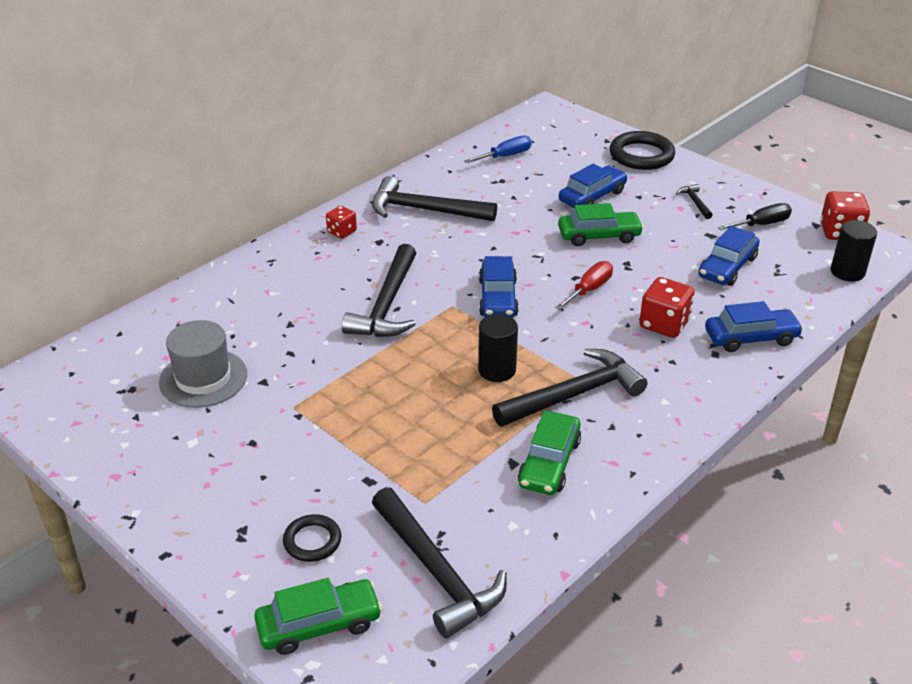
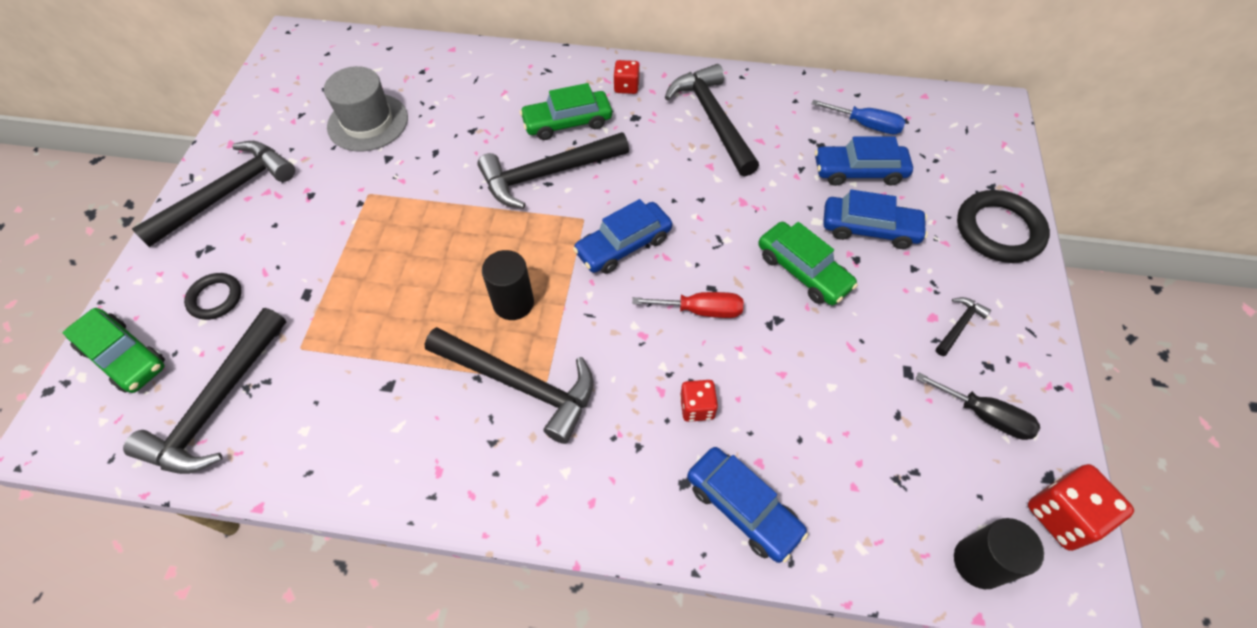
camera: 55 degrees right, 20 degrees up
green car [518,411,581,495] -> green car moved to [520,83,612,140]
red dice [639,277,695,338] -> red dice [680,380,718,422], size x0.61
blue car [698,226,760,286] -> blue car moved to [815,136,913,186]
none -> black hammer [132,141,295,247]

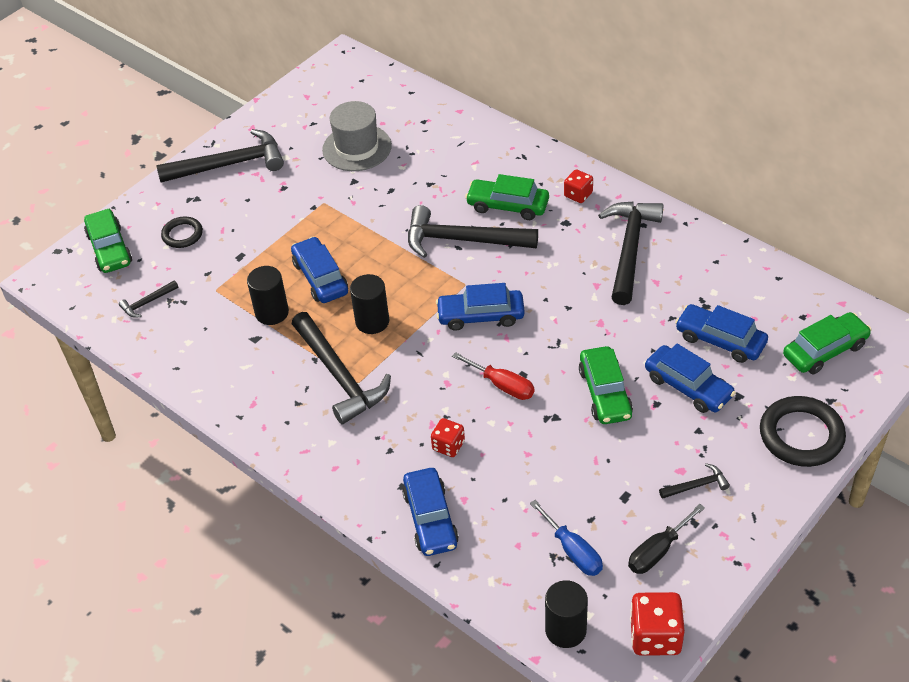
camera: 35 degrees right, 10 degrees down
black hammer [123,308,286,474] -> black hammer [119,280,179,318], size x0.44
blue screwdriver [812,100,906,134] -> blue screwdriver moved to [530,500,603,576]
black screwdriver [916,372,1040,440] -> black screwdriver turned 75 degrees clockwise [628,504,705,574]
none -> black cylinder [247,266,289,325]
none -> blue car [291,237,348,303]
none -> green car [783,312,871,374]

